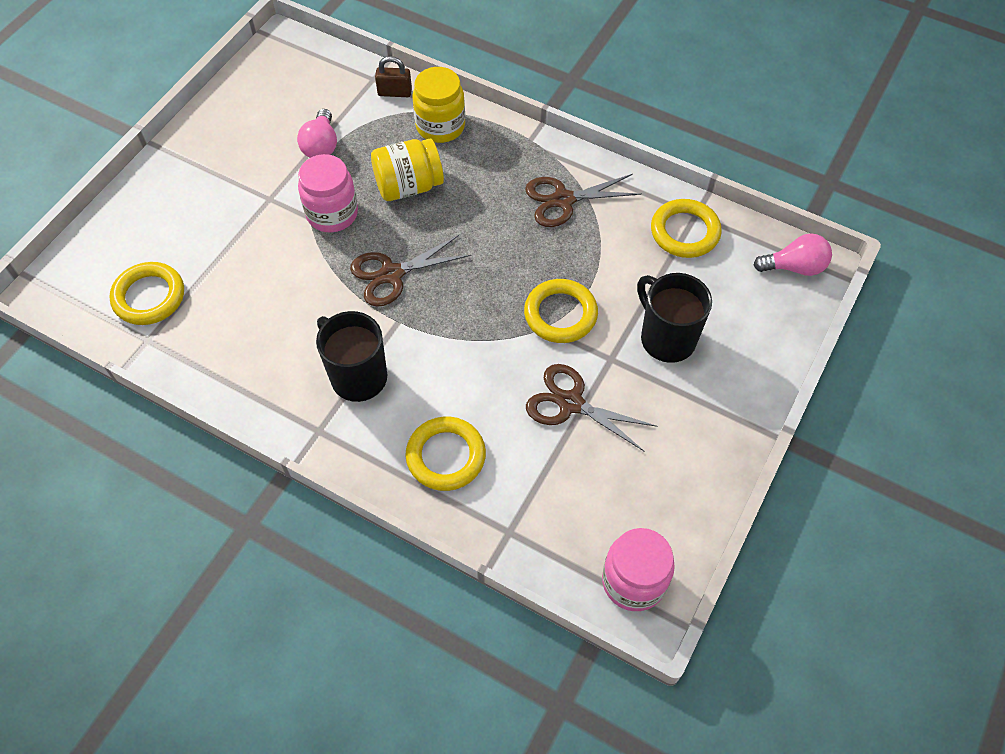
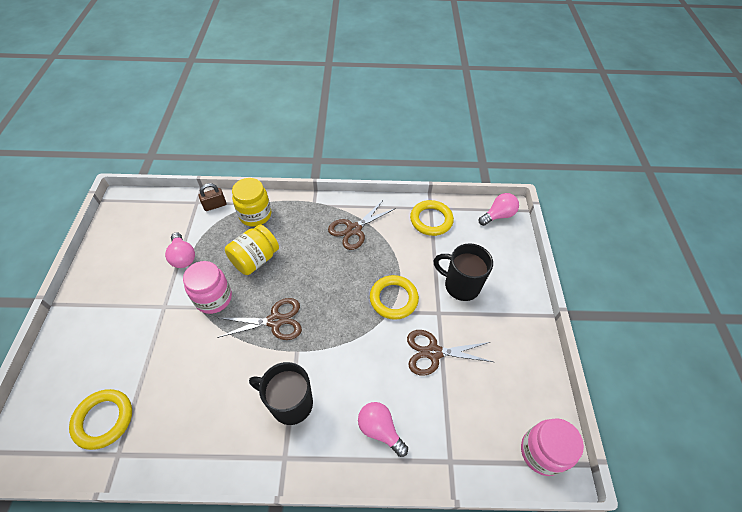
camera: 30 degrees left, 5 degrees down
brown scissors [350,235,471,307] -> brown scissors turned 135 degrees counterclockwise [217,298,302,340]
yellow ring [405,416,486,491] -> pink light bulb [358,402,408,457]

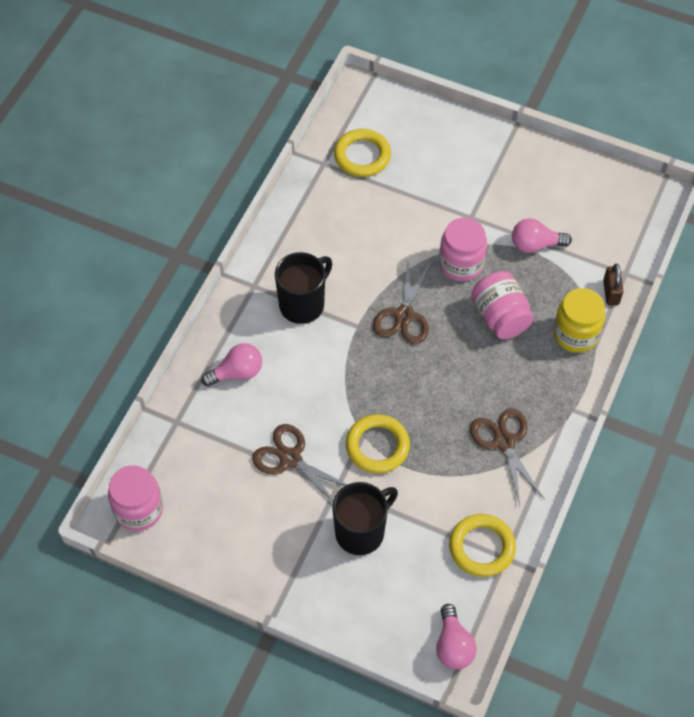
camera: 115 degrees right, 5 degrees up
yellow jar [225,224,279,275] -> pink jar [471,271,534,339]
brown scissors [407,330,493,375] -> brown scissors turned 75 degrees counterclockwise [252,424,347,502]

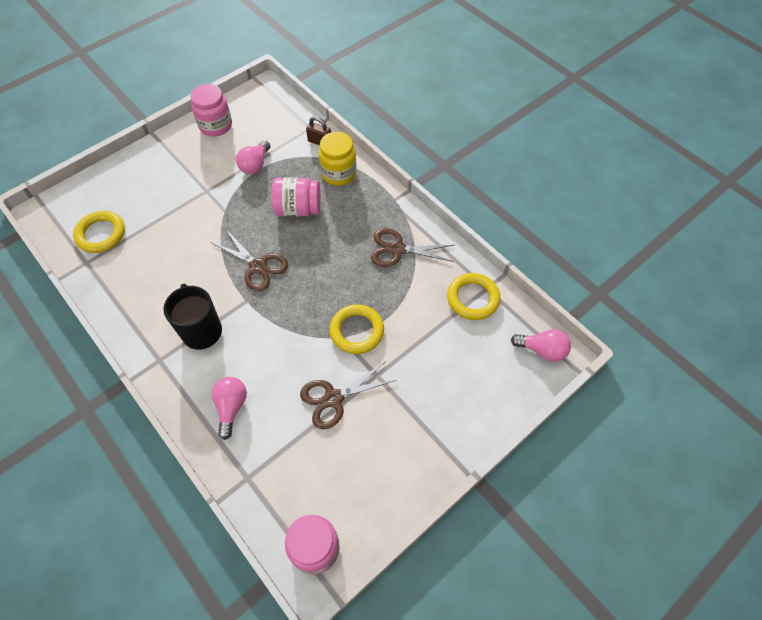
camera: 65 degrees left, 0 degrees up
black mug [332,482,398,555] -> none
pink jar [439,218,487,281] -> pink jar moved to [191,84,232,137]

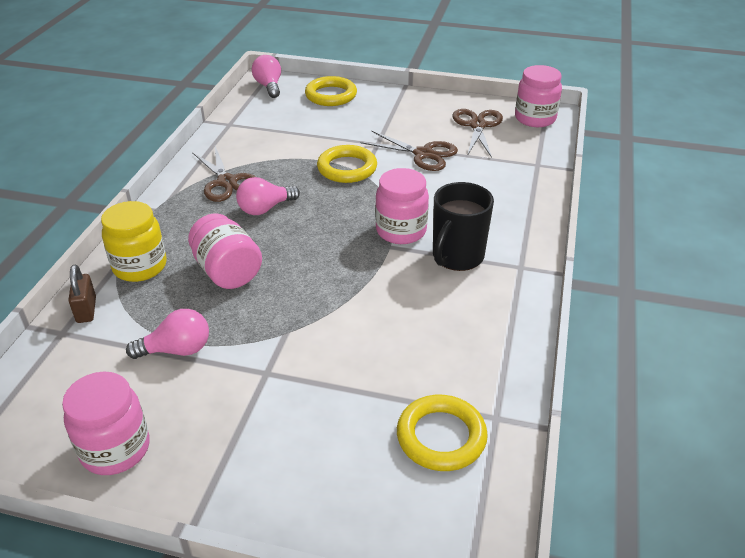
camera: 125 degrees left, 20 degrees down
brown scissors [212,231,288,291] -> brown scissors moved to [453,109,503,158]
pink light bulb [212,377,247,440] -> pink light bulb moved to [236,177,300,215]
yellow ring [447,273,500,320] -> yellow ring moved to [305,76,357,106]
none -> pink jar [375,168,429,244]

